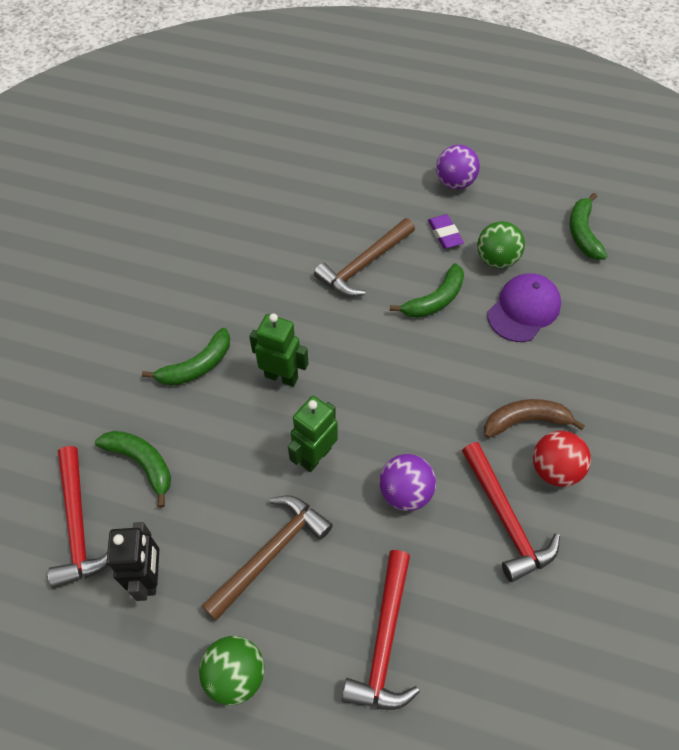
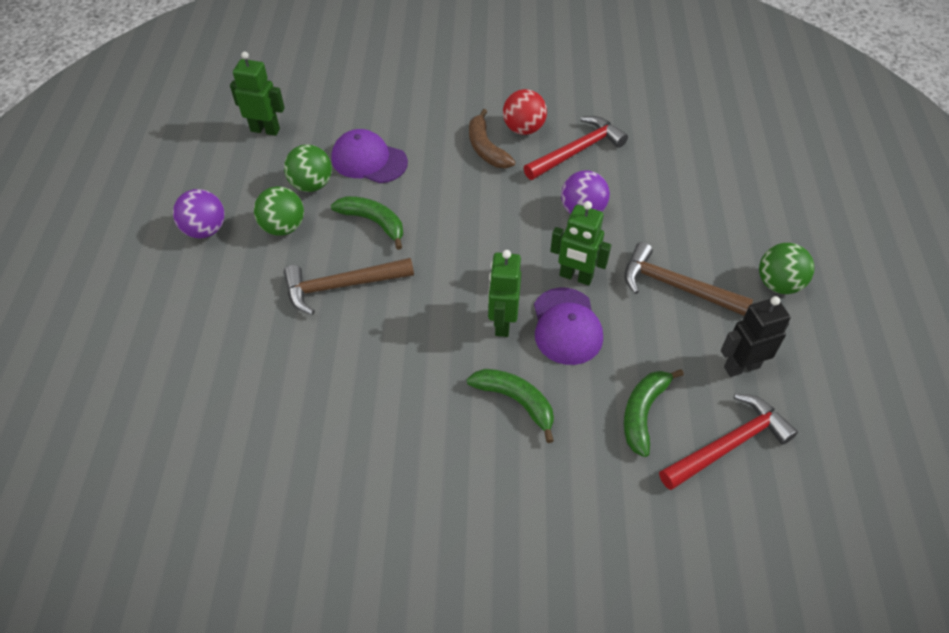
camera: 105 degrees left, 5 degrees down
brown hammer [314,218,415,297] -> brown hammer turned 135 degrees clockwise [283,258,414,315]
red hammer [342,550,420,710] -> none
purple eraser [428,214,464,249] -> green ball [254,186,304,236]
green banana [570,193,607,260] -> green robot [230,52,285,136]
none -> purple cap [534,288,603,365]

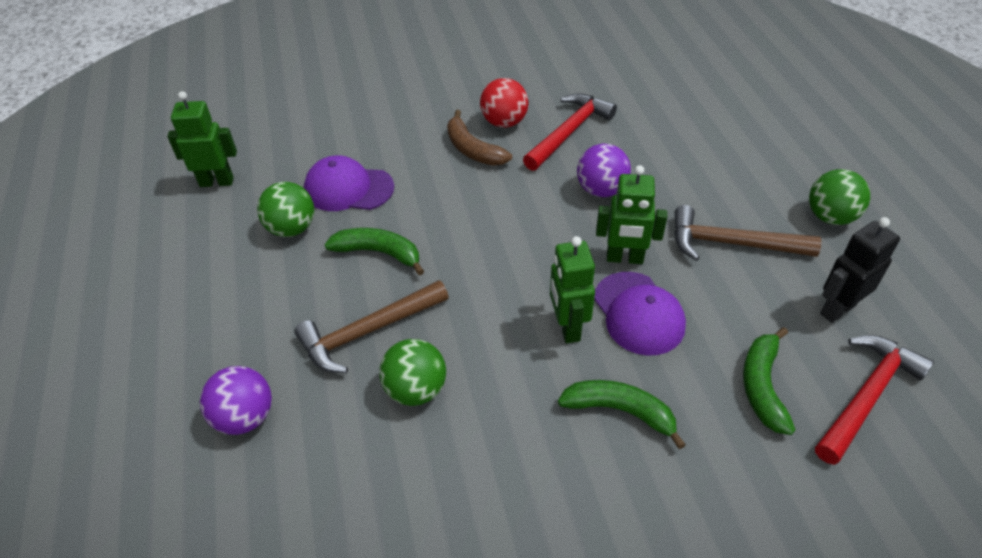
camera: 15 degrees left, 5 degrees down
purple ball [173,189,225,238] -> purple ball moved to [200,366,272,435]
green ball [254,186,304,236] -> green ball moved to [379,339,446,406]

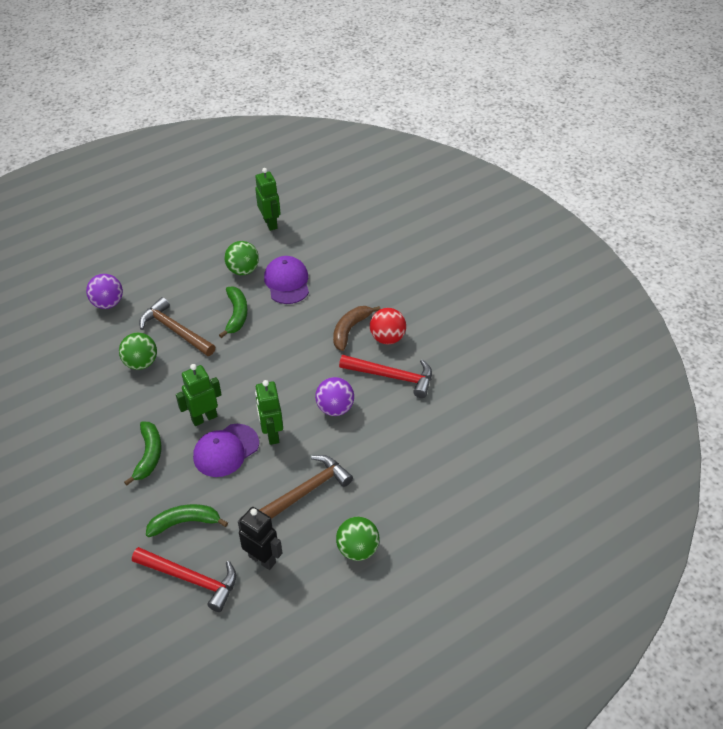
camera: 70 degrees right, 0 degrees up
brown hammer [674,205,822,261] -> brown hammer turned 60 degrees clockwise [260,455,353,519]

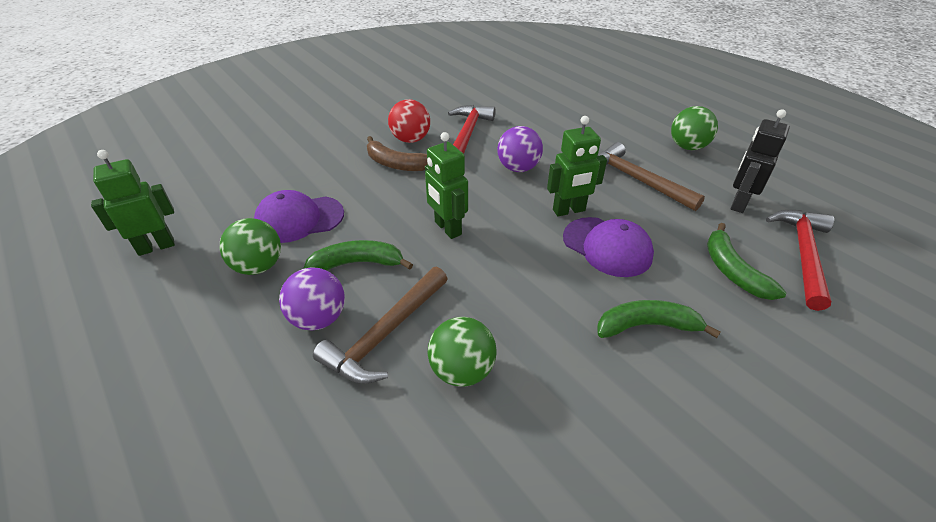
camera: 95 degrees left, 5 degrees down
purple ball [86,274,123,309] -> purple ball moved to [279,268,345,331]
green robot [176,364,222,426] -> green robot moved to [425,132,468,239]

